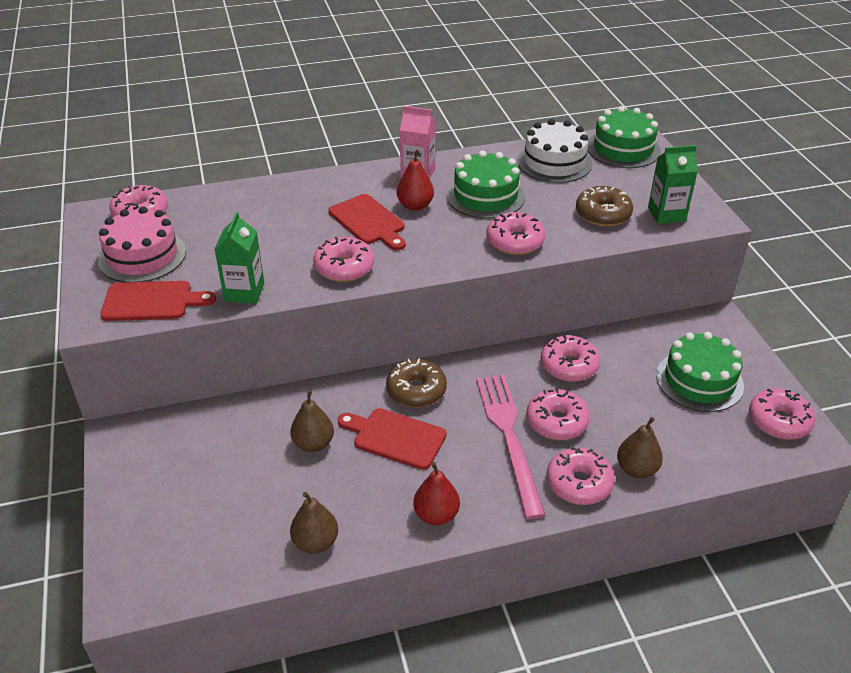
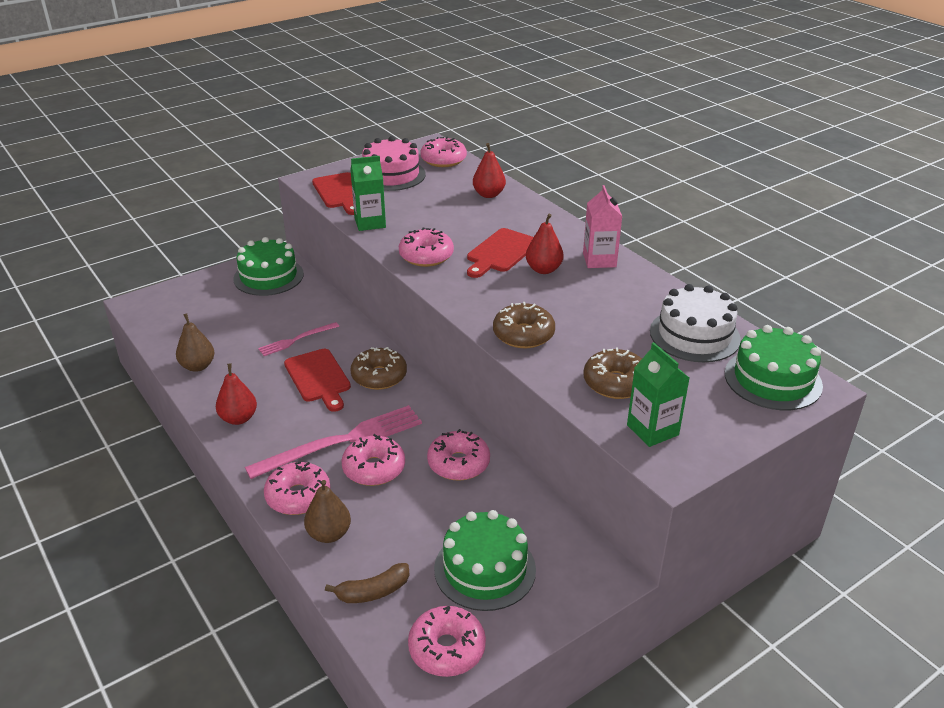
camera: 70 degrees right, 5 degrees down
brown pear [290,390,334,452] -> pink fork [258,322,339,356]
red cutting board [338,408,447,470] -> red cutting board turned 150 degrees clockwise [284,349,351,412]
green cake [447,150,525,219] -> green cake moved to [233,237,304,296]
pink donut [486,212,545,255] -> brown donut [493,302,555,348]
none -> brown banana [325,563,410,603]
none -> red pear [473,143,506,198]

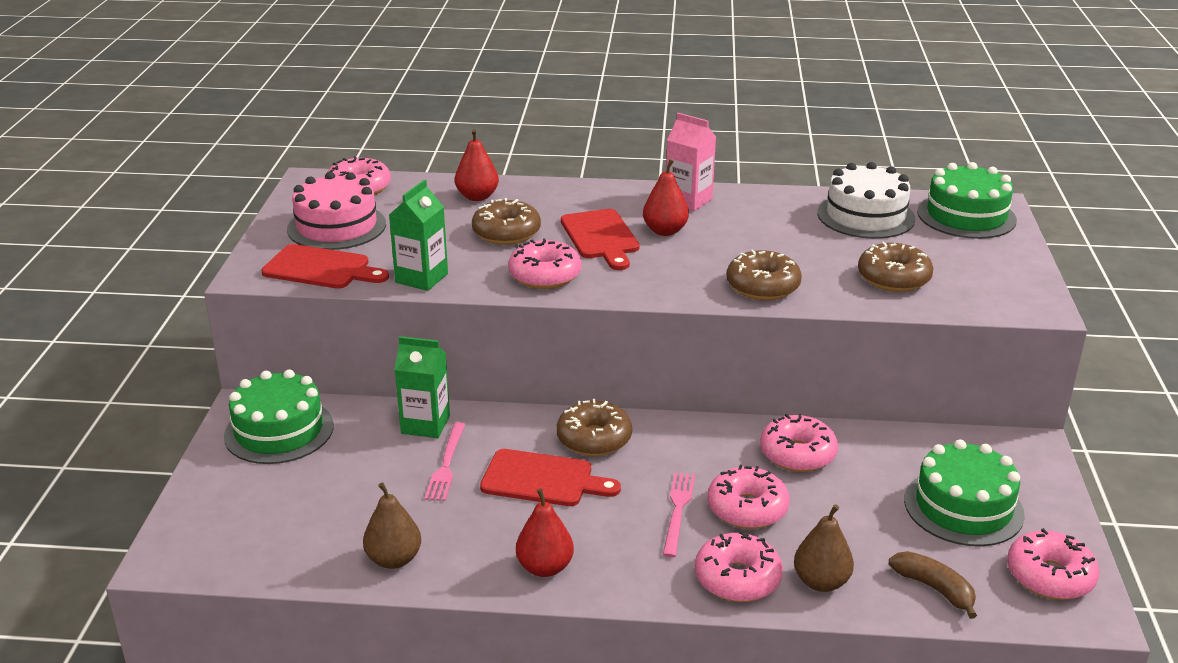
camera: 50 degrees left, 5 degrees down
pink fork [245,405,422,479] -> pink fork [663,472,695,557], size x0.54
brown banana [325,563,410,603] -> brown banana turned 60 degrees counterclockwise [889,551,977,619]
green carton [627,342,689,447] -> green carton moved to [394,336,450,438]
none -> brown donut [472,198,541,245]

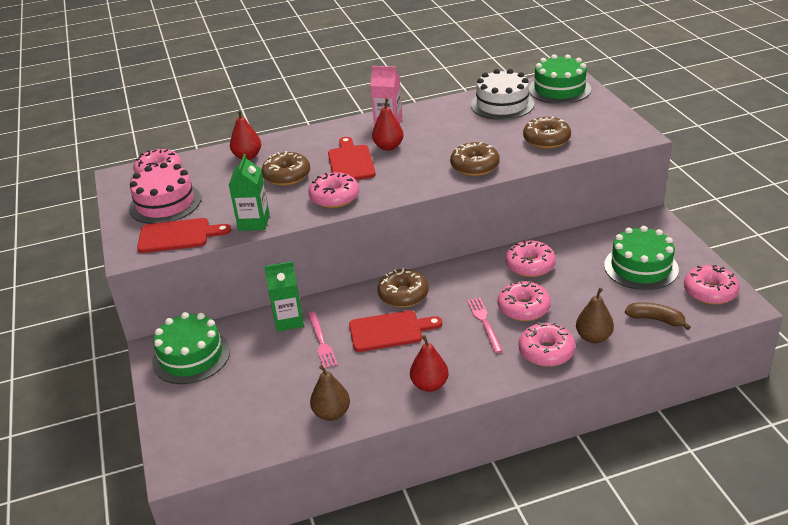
camera: 20 degrees left, 5 degrees up
red cutting board [561,209,640,270] -> red cutting board turned 150 degrees counterclockwise [328,137,376,180]

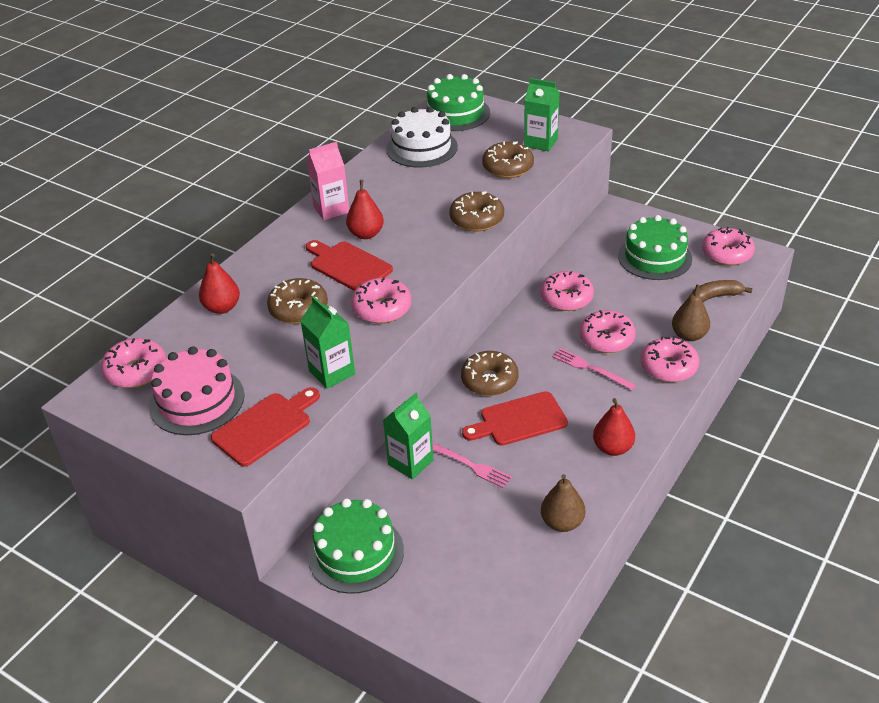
camera: 40 degrees left, 5 degrees up
red cutting board [349,310,442,352] -> red cutting board turned 150 degrees counterclockwise [462,391,568,446]
none -> green carton [524,78,560,151]

